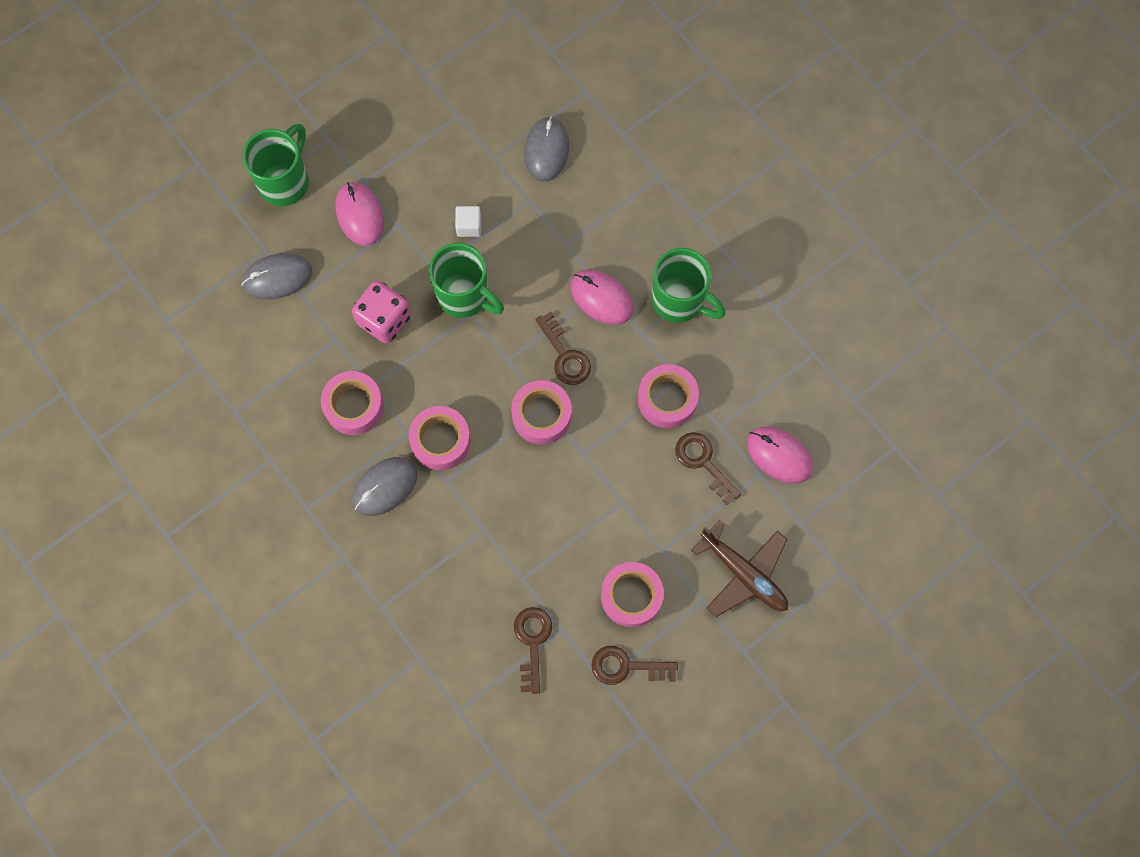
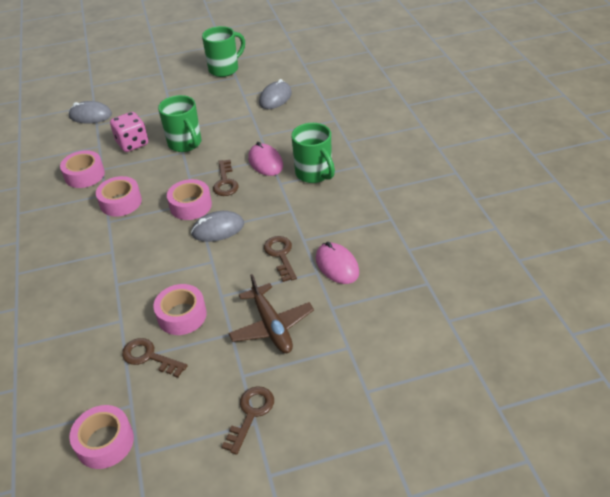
camera: 25 degrees right, 30 degrees down
green mug [243,124,309,206] -> green mug moved to [202,26,245,77]
pink mouse [335,182,384,246] -> none
grey mouse [352,457,418,516] -> grey mouse moved to [191,211,244,242]
white cube [455,206,481,237] -> none
brown key [514,607,552,694] -> brown key moved to [221,386,274,455]
pink tape [638,364,699,428] -> pink tape moved to [69,405,134,469]

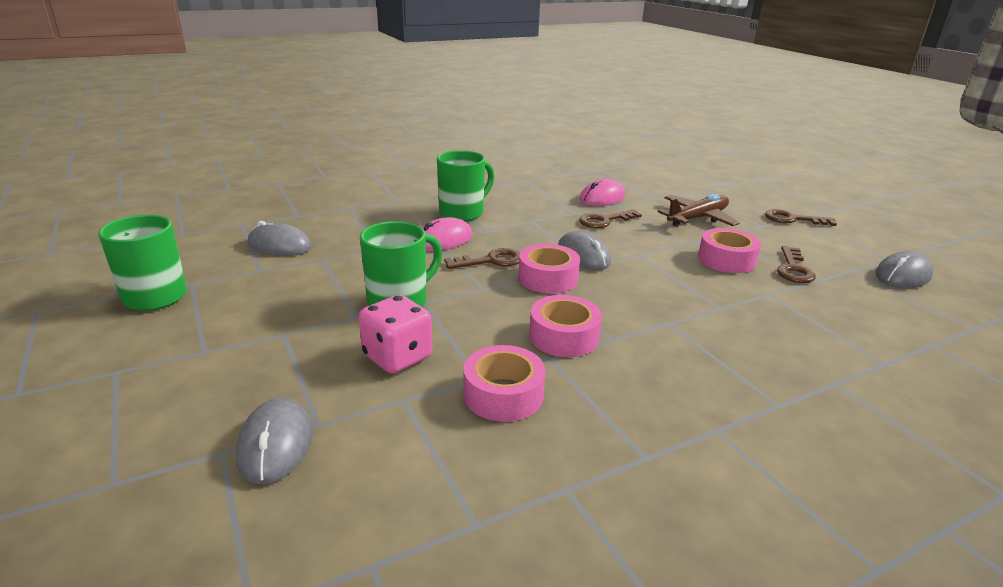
camera: 105 degrees left, 15 degrees down
pink tape [69,405,134,469] -> grey mouse [875,251,933,288]

